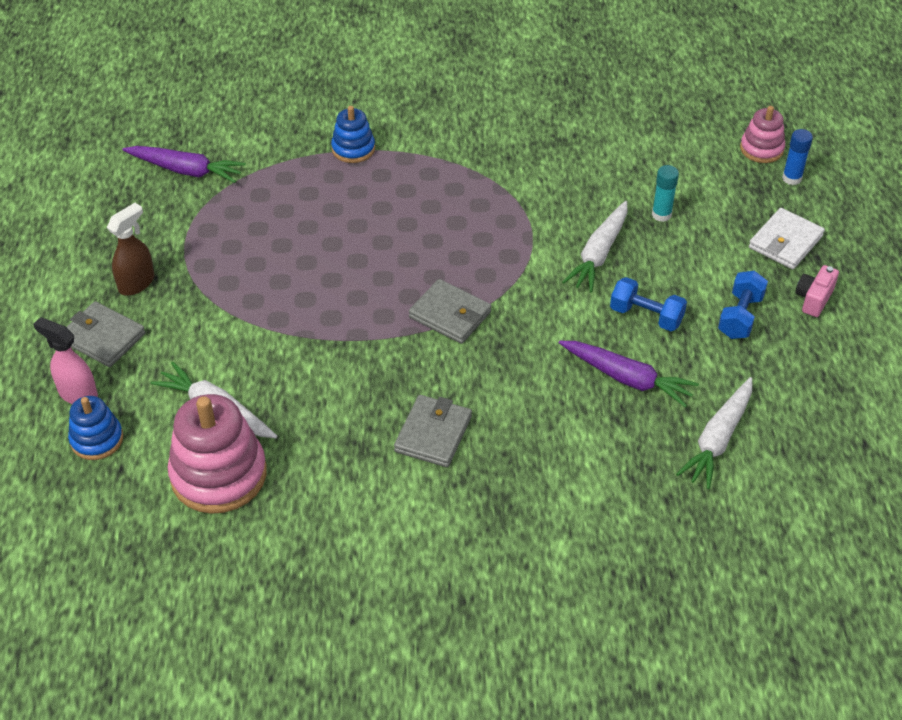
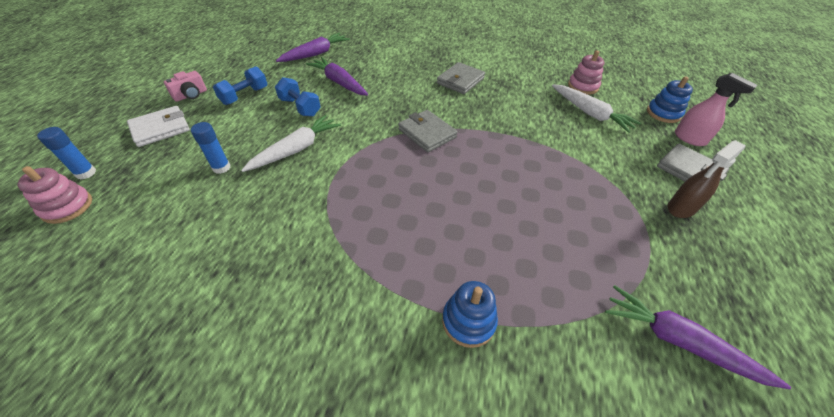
camera: 165 degrees left, 0 degrees up
pink stacking toy [168,394,267,514] -> pink stacking toy [568,50,604,95], size x0.56
turquoise glue stick [652,165,679,222] -> blue glue stick [191,122,230,174]
white carrot [676,377,752,489] -> purple carrot [276,33,350,62]

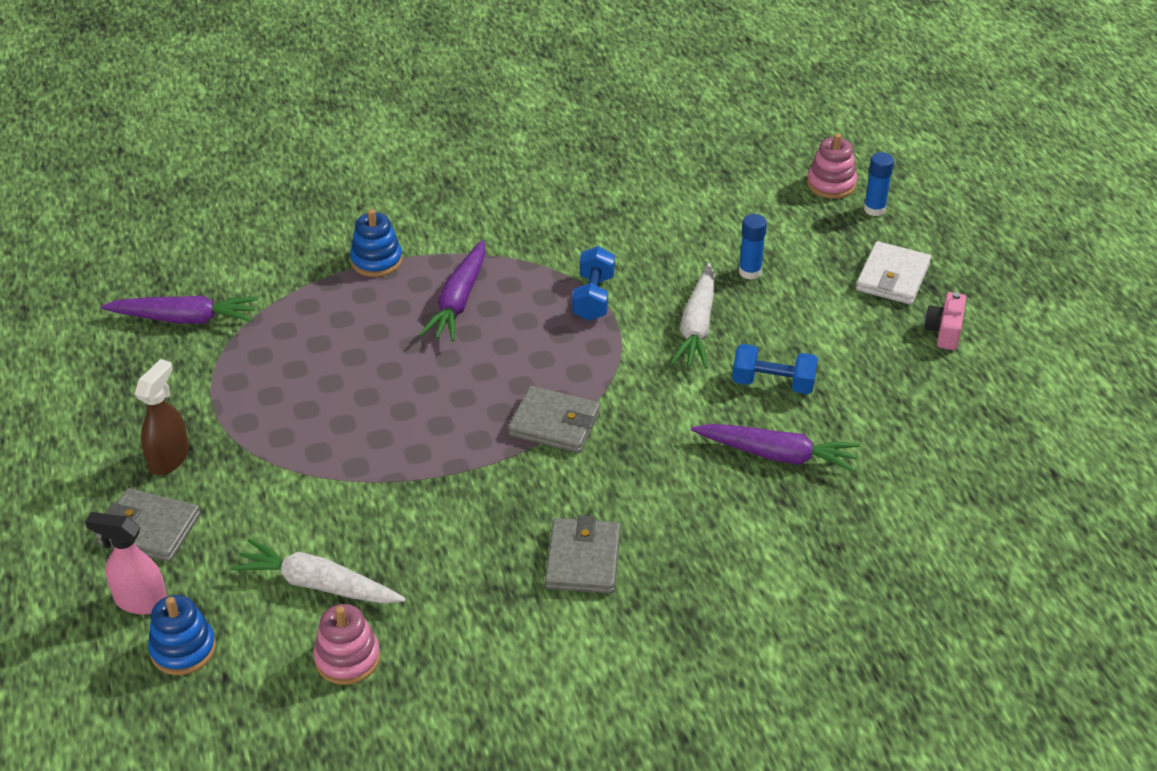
camera: 150 degrees right, 5 degrees down
blue dumbbell [213,66,267,105] -> blue dumbbell moved to [572,246,615,321]
purple carrot [276,33,350,62] -> purple carrot moved to [419,240,486,342]

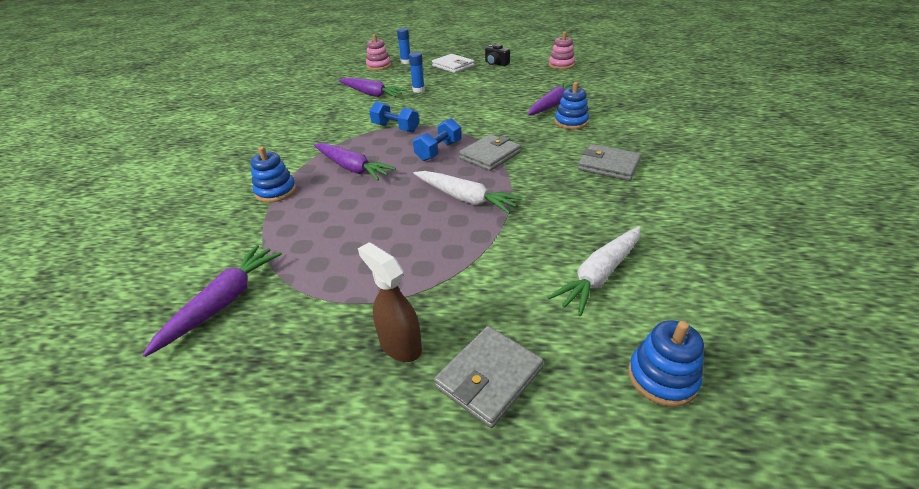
camera: 65 degrees left, 5 degrees down
pink spray bottle [85,512,167,615] -> none
pink stacking toy [313,604,380,685] -> pink stacking toy moved to [549,32,575,70]
white carrot [671,263,715,369] -> white carrot moved to [414,171,523,214]
blue dumbbell [732,344,818,394] -> blue dumbbell moved to [413,118,461,161]
pink camera [924,292,966,350] -> black camera [485,44,510,66]
none -> purple carrot [339,78,407,97]
none -> blue stacking toy [555,82,589,129]

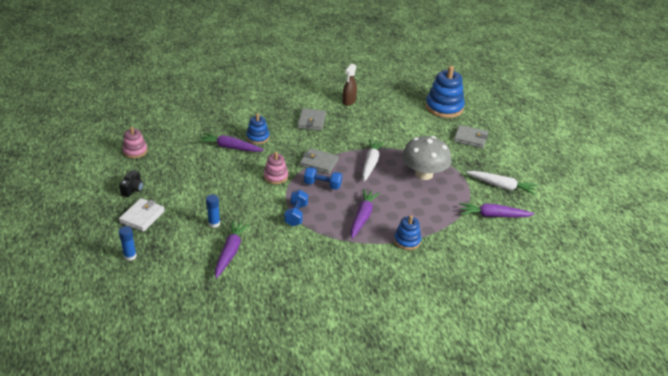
camera: 115 degrees left, 0 degrees up
brown spray bottle [358,242,422,362] -> brown spray bottle moved to [343,64,357,106]
pink stacking toy [366,34,391,70] -> pink stacking toy moved to [264,152,288,184]
white carrot [547,226,641,316] -> white carrot moved to [466,171,537,195]
blue stacking toy [628,320,704,407] -> blue stacking toy [426,66,465,118], size x1.79
none -> grey mushroom [402,136,452,180]

